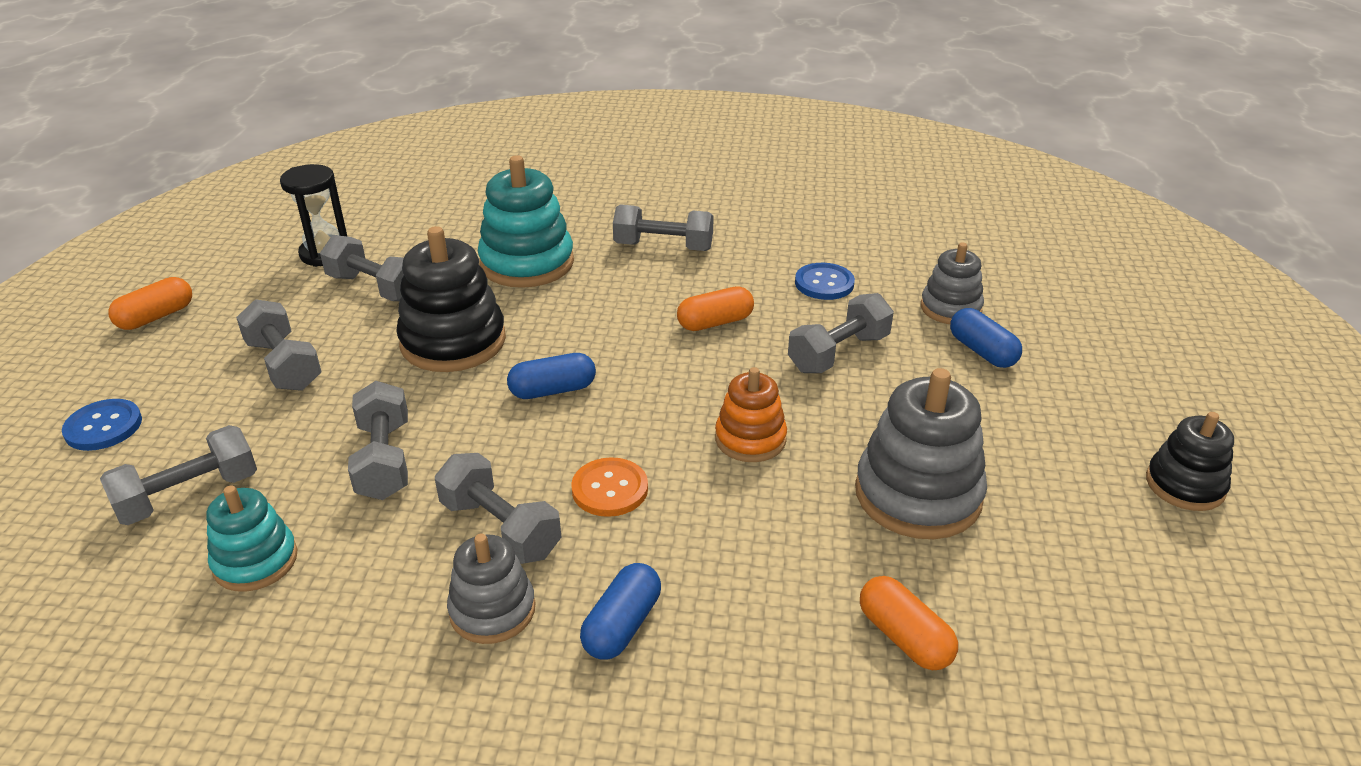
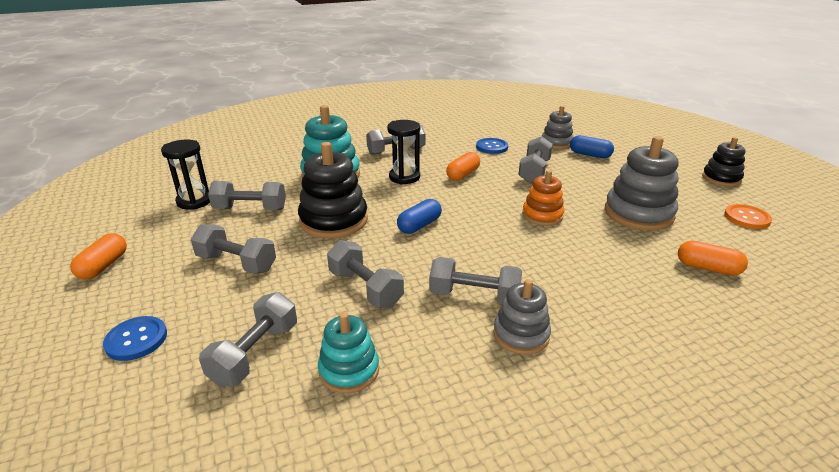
camera: 30 degrees left, 5 degrees down
orange button [571,457,648,517] -> orange button moved to [724,204,772,229]
blue capsule [580,563,661,659] -> none
none -> black hourglass [387,120,420,184]

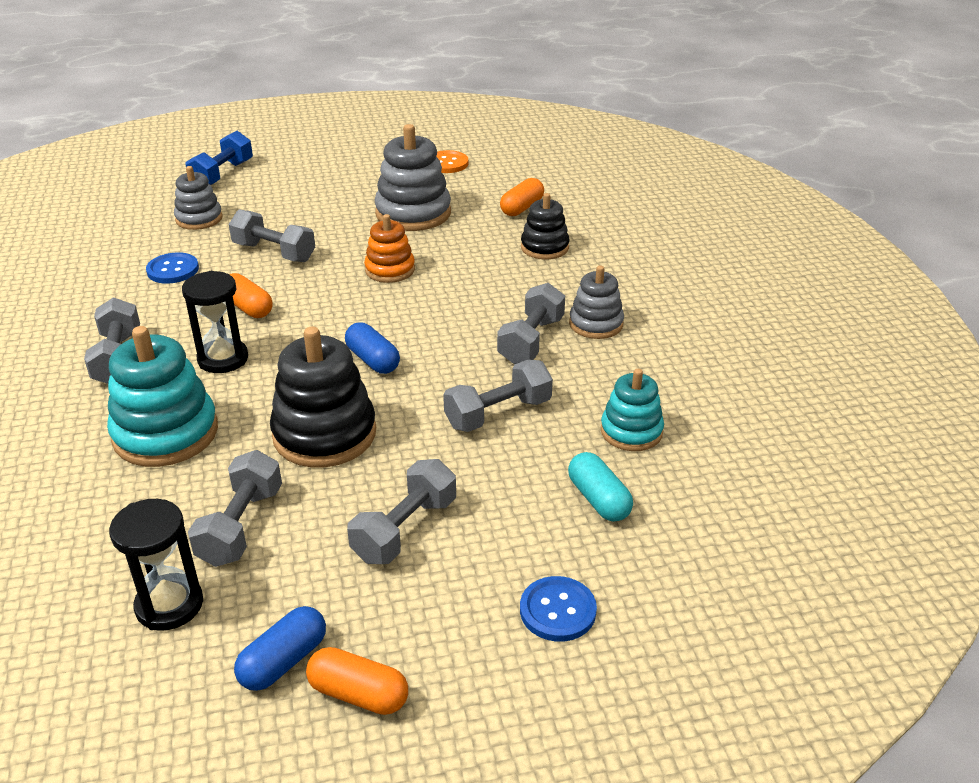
camera: 80 degrees left, 5 degrees up
grey dumbbell [199,292,297,387] -> turquoise capsule [568,452,633,521]
blue capsule [570,135,614,158] -> blue capsule moved to [234,606,326,691]
black stacking toy [702,137,746,187] -> black stacking toy moved to [521,193,569,259]
none -> blue dumbbell [186,131,253,185]

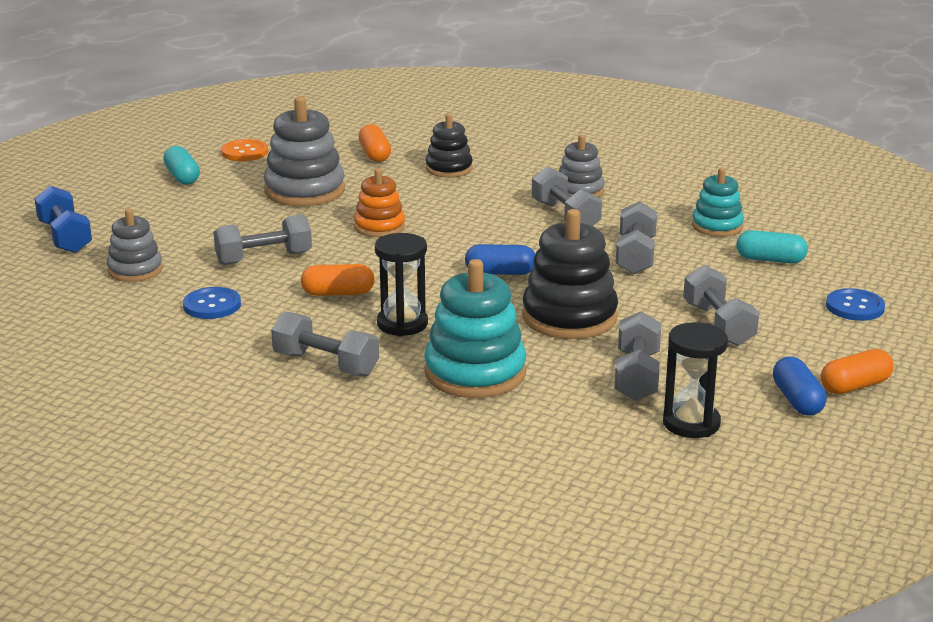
camera: 50 degrees left, 10 degrees down
grey dumbbell [188,450,282,567] -> grey dumbbell turned 45 degrees clockwise [614,311,661,401]
none -> turquoise capsule [163,146,200,185]

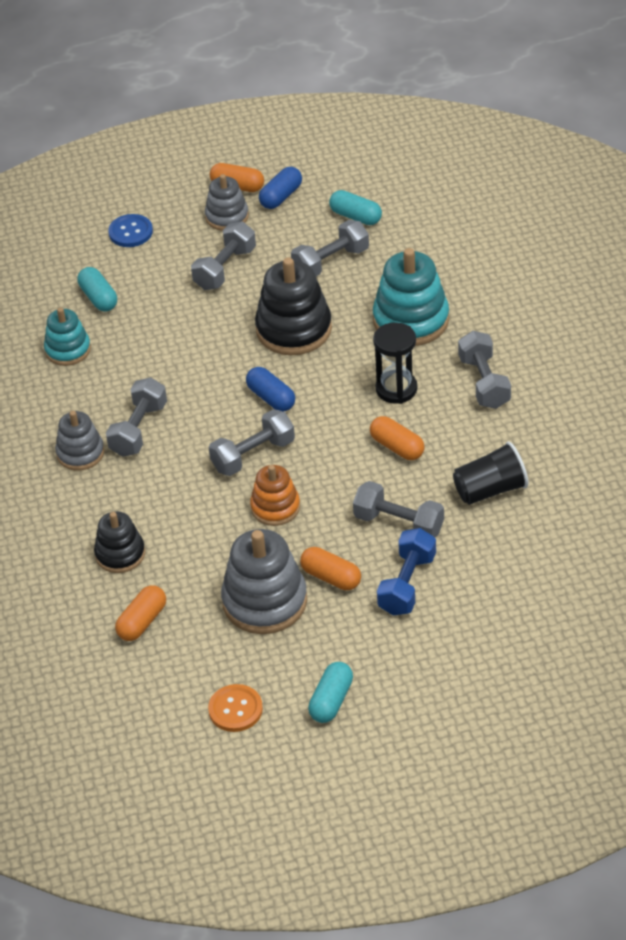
camera: 130 degrees left, 20 degrees up
blue dumbbell [34,186,92,253] -> blue dumbbell moved to [377,528,436,616]
grey stacking toy [107,209,163,282] -> grey stacking toy moved to [205,174,249,231]
blue button [183,287,241,319] -> black cup [453,441,529,505]
grey dumbbell [616,201,657,274] -> grey dumbbell moved to [209,409,295,476]
black hourglass [663,322,728,438] -> turquoise capsule [329,190,382,225]
none -> orange capsule [300,547,361,590]

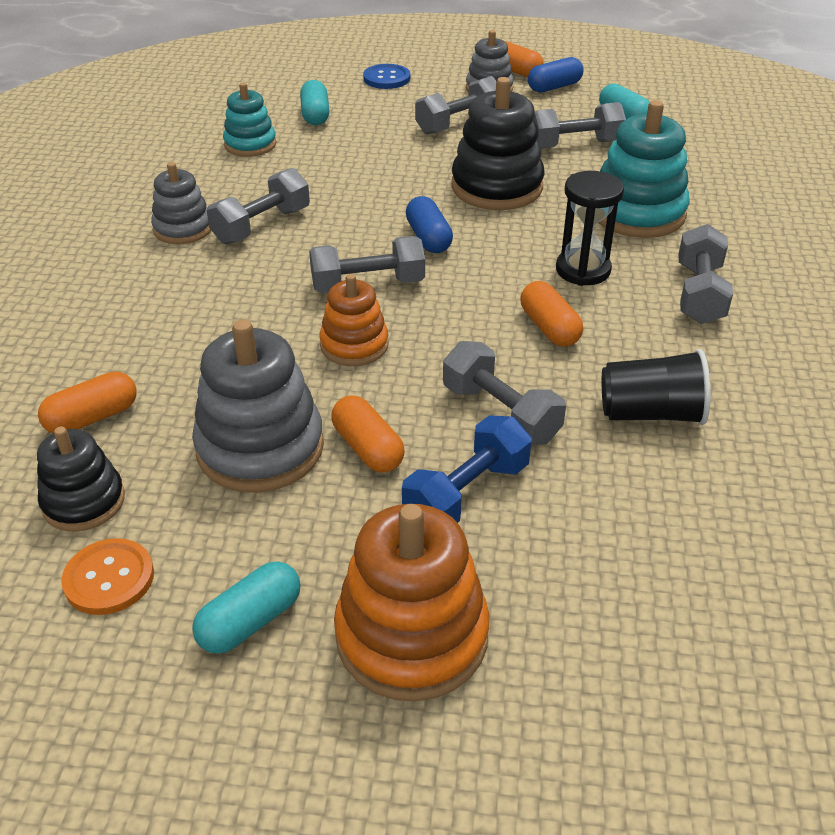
camera: 20 degrees right, 5 degrees down
black stacking toy [94,511,145,573] -> black stacking toy moved to [37,427,125,532]
none -> orange stacking toy [334,504,489,702]

